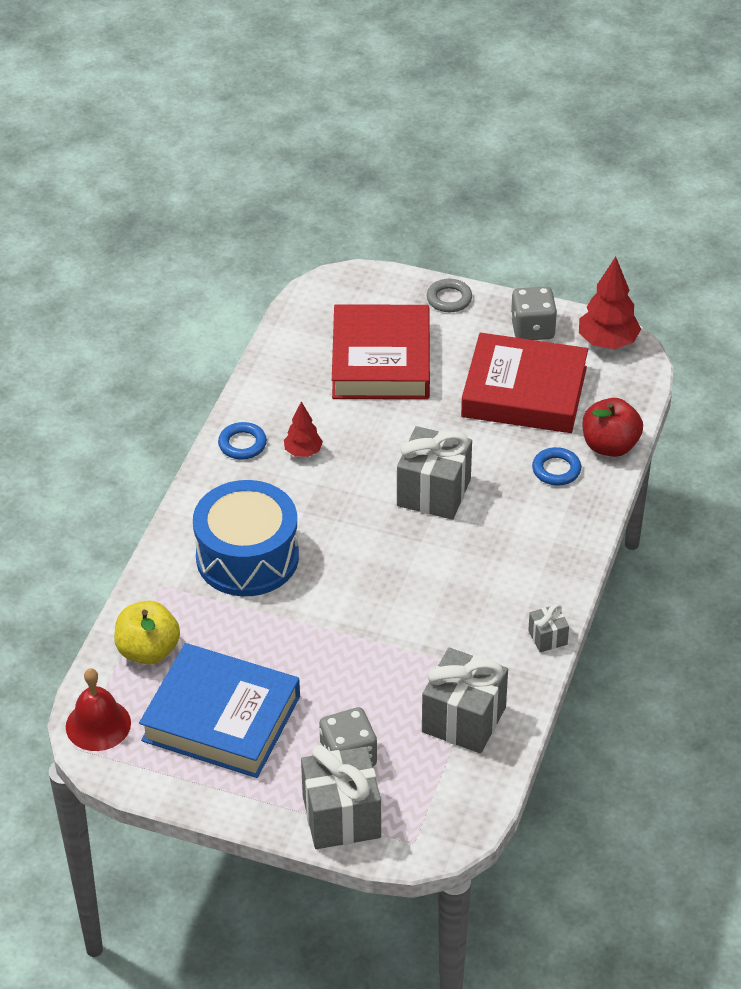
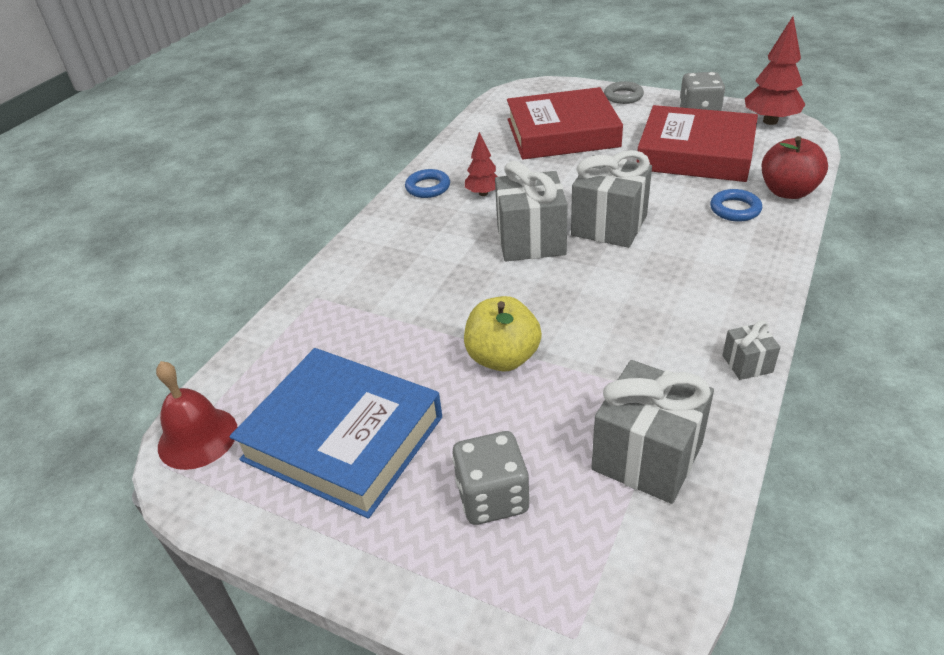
camera: 10 degrees right, 5 degrees down
yellow apple [114,601,180,665] -> yellow apple moved to [464,296,542,371]
blue drum [193,480,299,596] -> none
grey gift [301,745,381,849] -> grey gift moved to [495,160,568,261]
red book [332,304,430,399] -> red book turned 75 degrees clockwise [507,87,623,159]

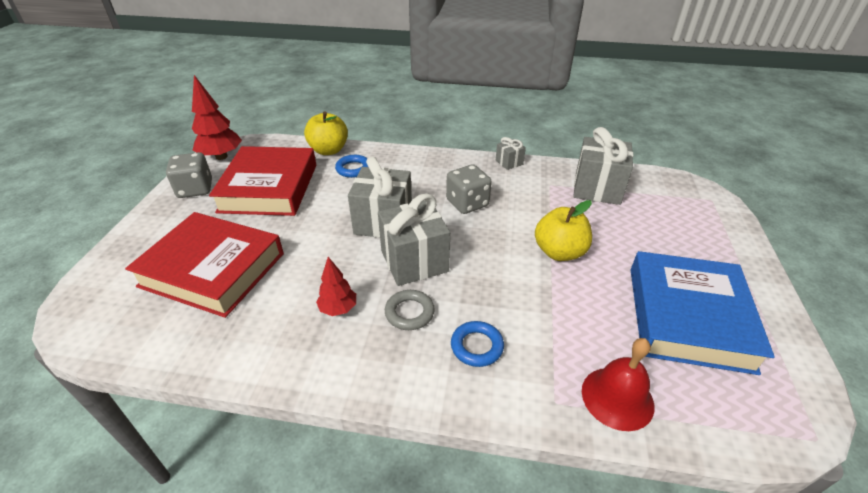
camera: 110 degrees left, 0 degrees up
red bell [156,361,237,470] -> red bell moved to [582,338,654,431]
blue ring [405,169,450,198] -> blue ring moved to [451,321,504,367]
grey dice [452,431,530,525] -> grey dice moved to [446,164,492,214]
red book [507,87,623,159] -> red book turned 45 degrees counterclockwise [125,212,284,318]
grey ring [604,81,644,104] -> grey ring moved to [385,290,435,330]
red apple [761,136,828,199] -> yellow apple [304,111,348,155]

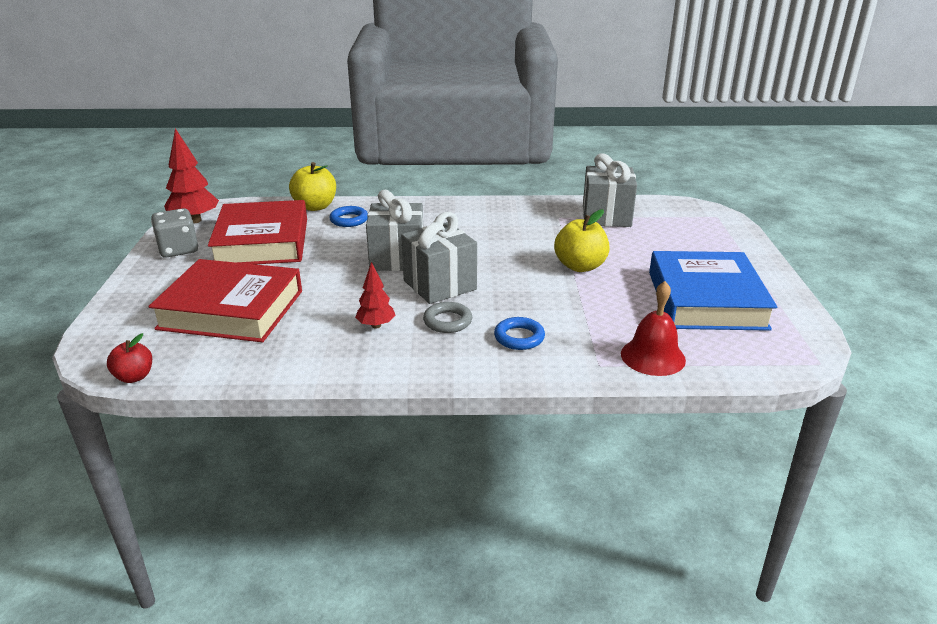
camera: 10 degrees left, 10 degrees down
grey dice [446,164,492,214] -> none
grey gift [496,137,526,170] -> none
none -> red apple [107,333,152,383]

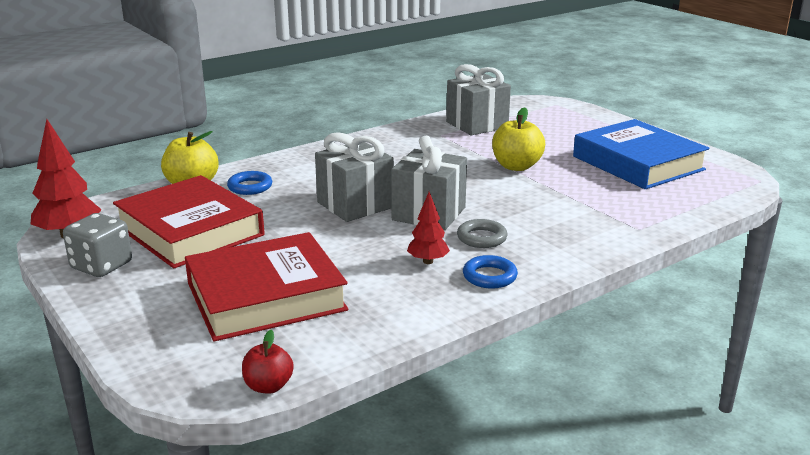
camera: 35 degrees left, 5 degrees down
blue ring [494,317,545,350] -> blue ring moved to [463,255,518,289]
red bell [621,281,686,376] -> none

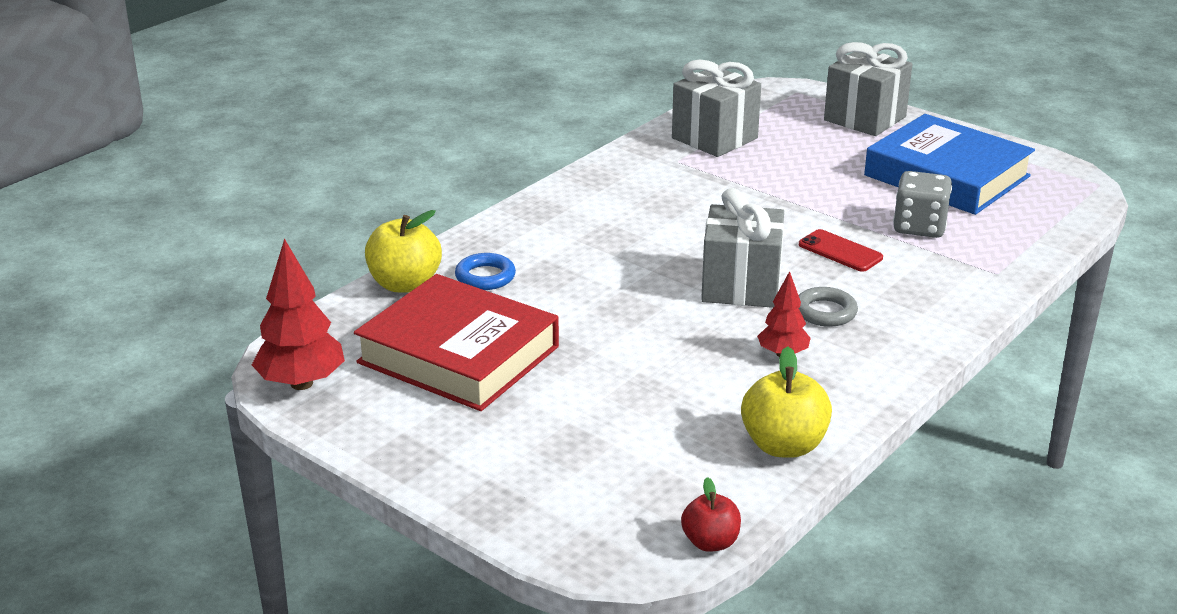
camera: 15 degrees left, 5 degrees up
grey dice [63,213,132,277] -> grey dice moved to [893,171,952,238]
red book [185,232,348,342] -> none
grey gift [315,132,394,222] -> grey gift moved to [824,42,912,136]
blue ring [463,255,518,289] -> none
yellow apple [492,107,545,171] -> yellow apple moved to [741,346,832,458]
none -> red phone [799,229,883,272]

